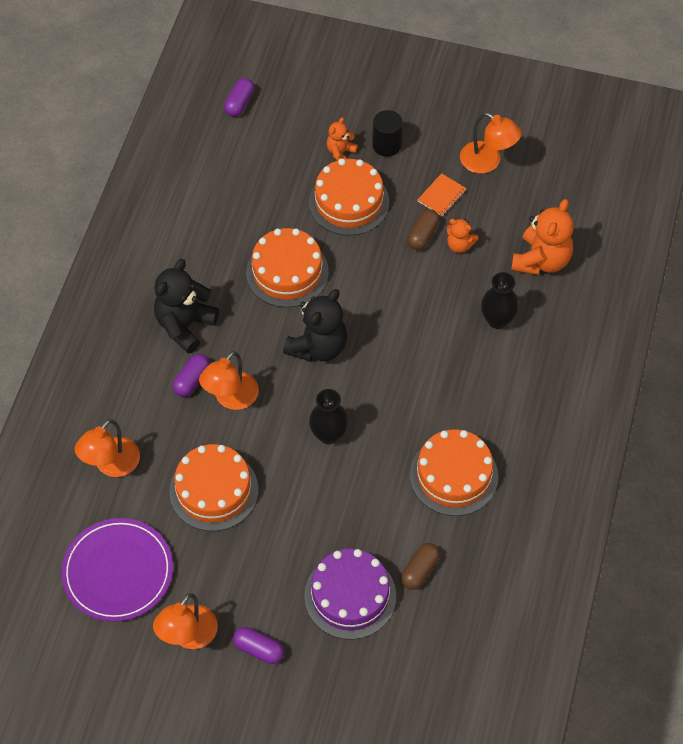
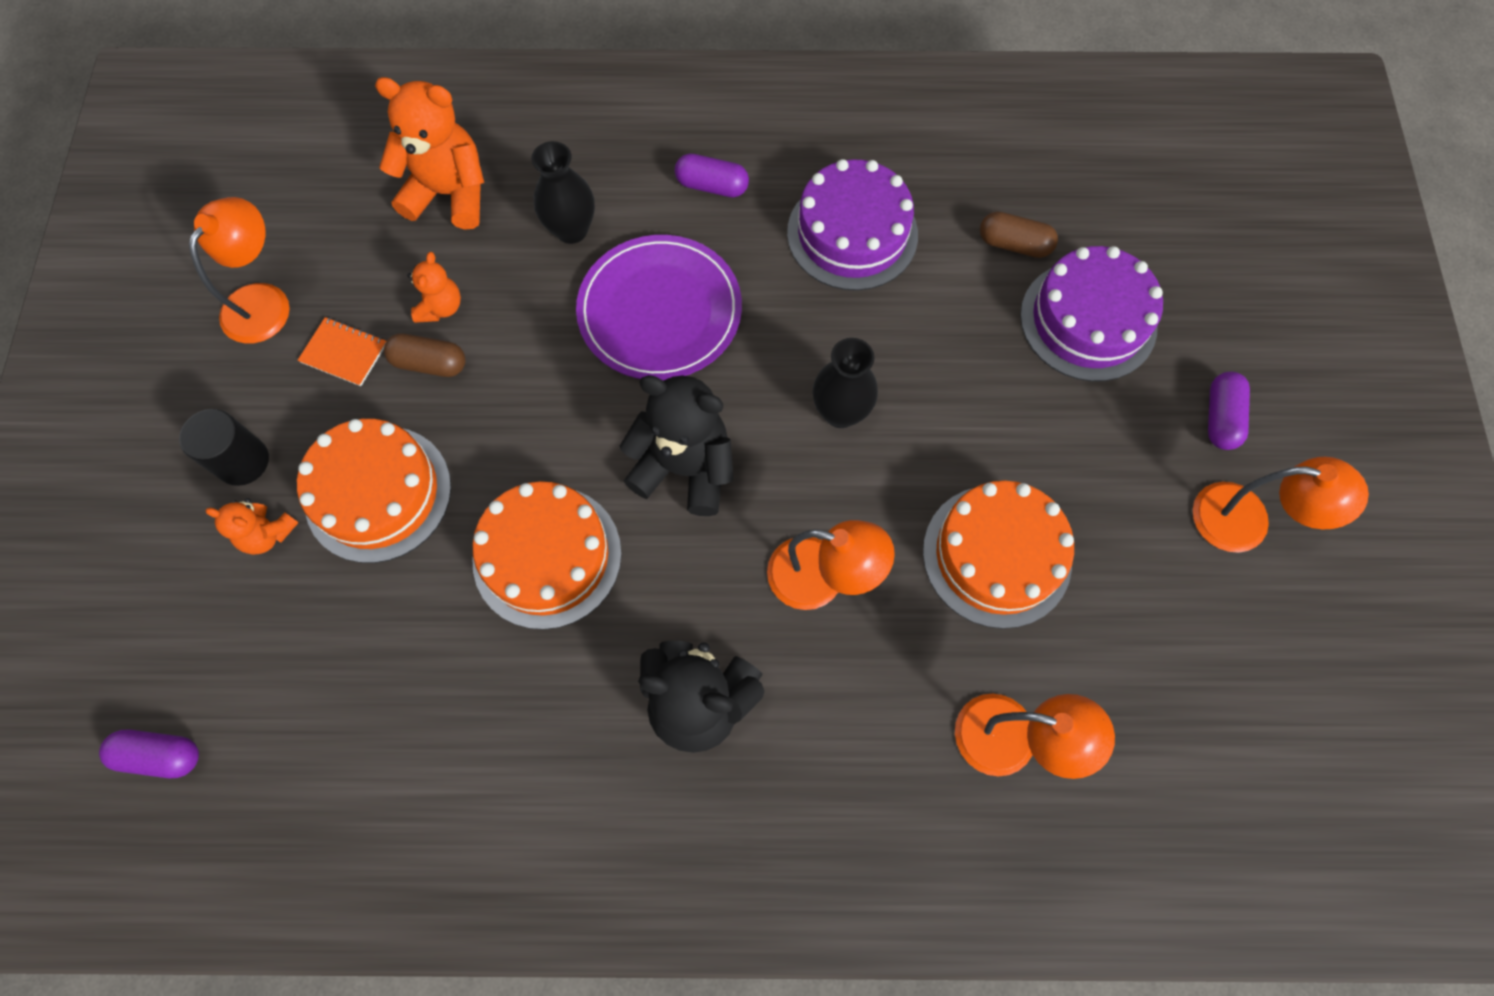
camera: 105 degrees left, 10 degrees up
purple plate [61,518,173,622] -> purple plate moved to [576,235,742,380]
purple capsule [173,354,210,397] -> purple capsule moved to [675,154,749,197]
orange cake [410,429,498,516] -> purple cake [787,159,918,291]

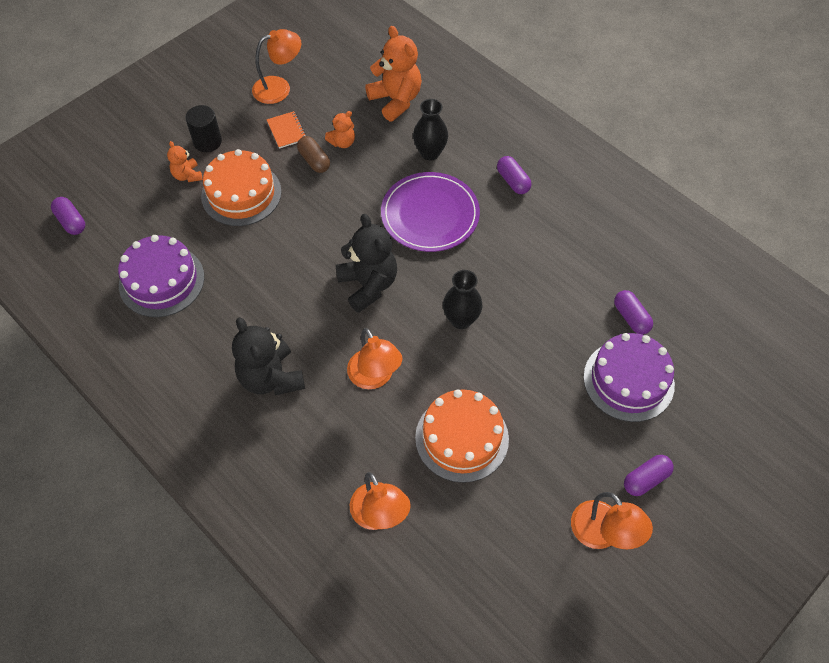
camera: 45 degrees right, 10 degrees down
orange cake [472,481,622,630] -> none
purple cake [787,159,918,291] -> purple cake moved to [118,235,204,317]
brown capsule [980,211,1058,258] -> purple capsule [614,290,653,335]

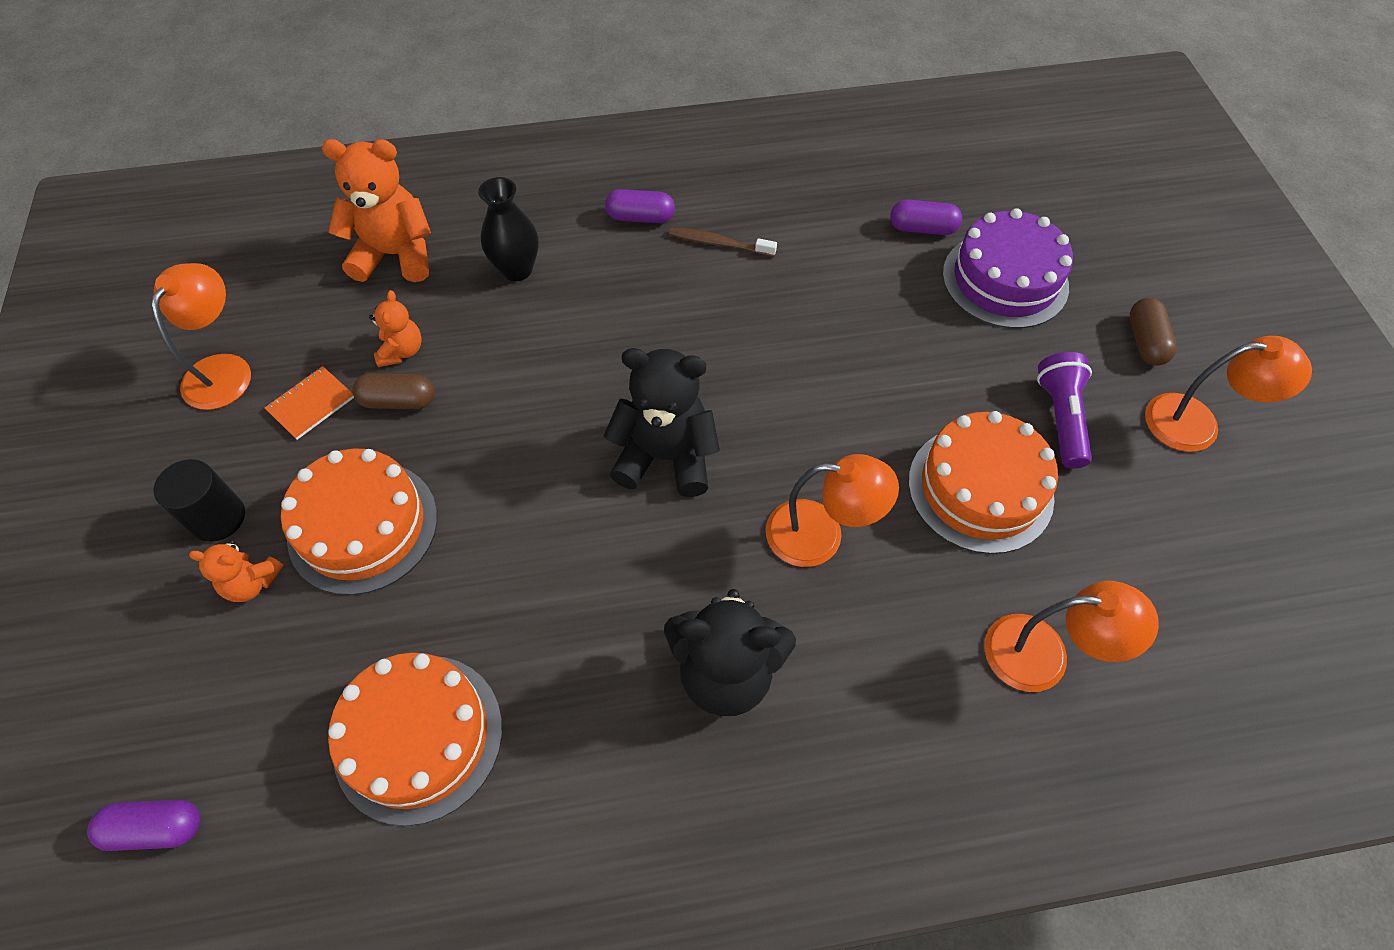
camera: 55 degrees left, 0 degrees up
purple cake [118,235,204,317] -> orange cake [328,652,502,826]
orange notebook [267,111,306,149] -> orange notebook turned 60 degrees counterclockwise [264,366,354,440]
purple plate [381,172,480,252] -> none
black vase [443,270,482,329] -> none
purple capsule [624,455,674,496] -> brown capsule [1130,298,1177,366]
none -> brown toothbrush [669,227,777,257]
none -> purple flashlight [1037,352,1092,469]

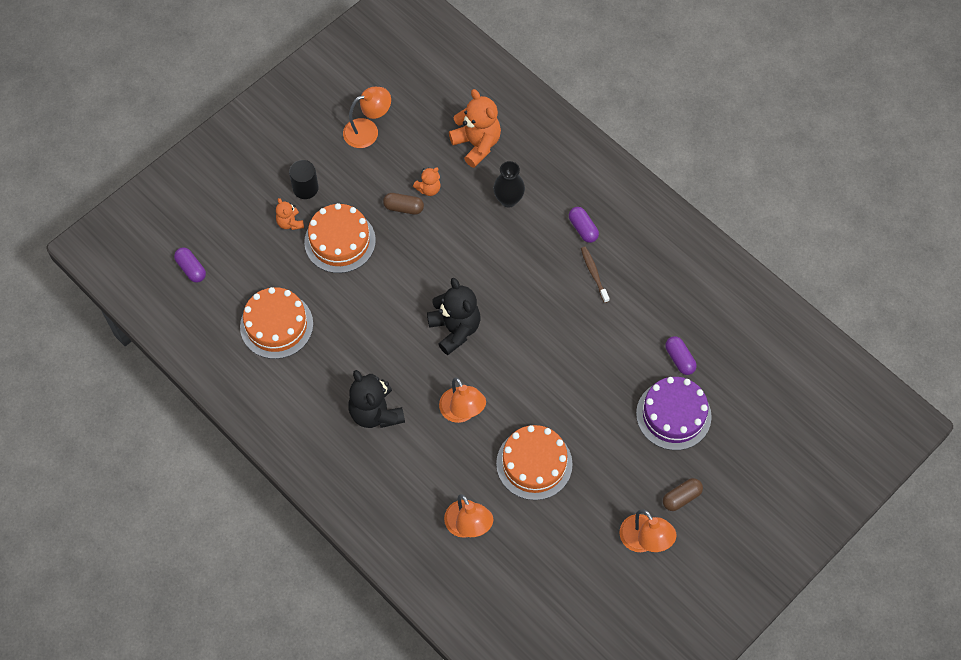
camera: 55 degrees right, 5 degrees up
orange notebook [264,366,354,440] -> none
brown capsule [352,373,435,409] -> brown capsule turned 45 degrees counterclockwise [383,193,424,215]
purple flashlight [1037,352,1092,469] -> none

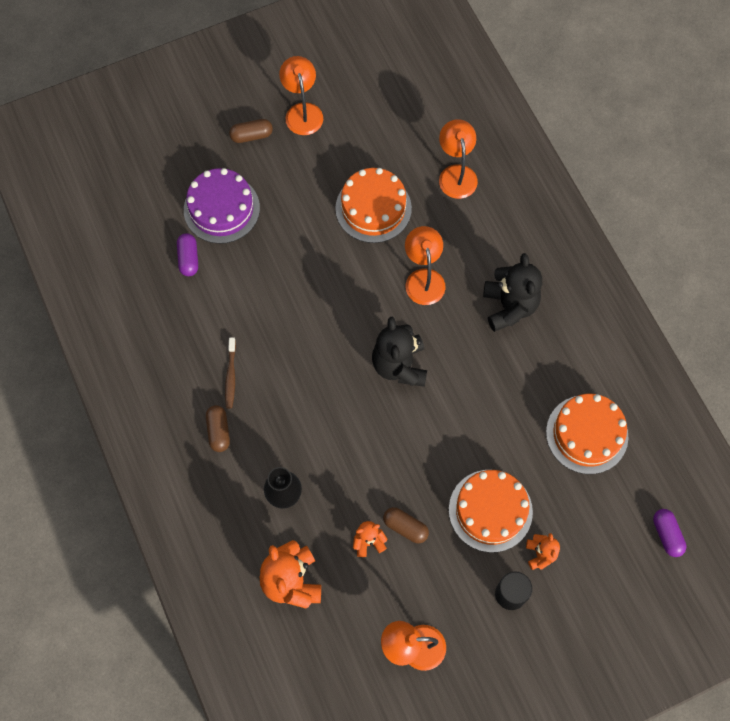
camera: 160 degrees left, 5 degrees up
purple capsule [569,207,599,243] -> brown capsule [206,405,230,452]

